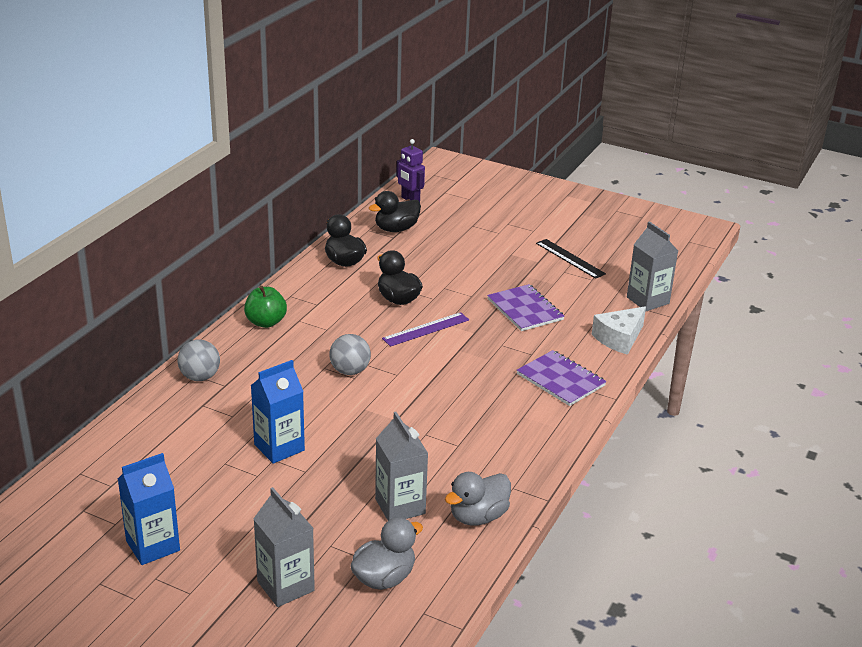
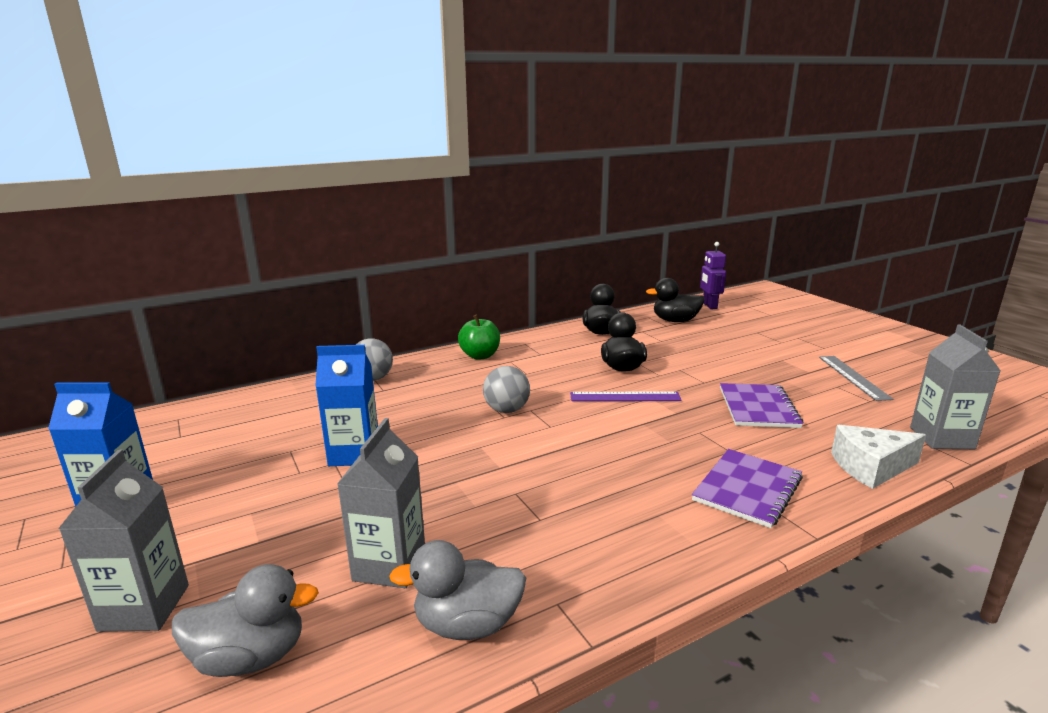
camera: 35 degrees right, 10 degrees down
purple notebook [517,350,607,406] -> purple notebook turned 45 degrees clockwise [692,449,803,528]
black ruler [536,239,606,279] -> grey ruler [819,356,893,401]

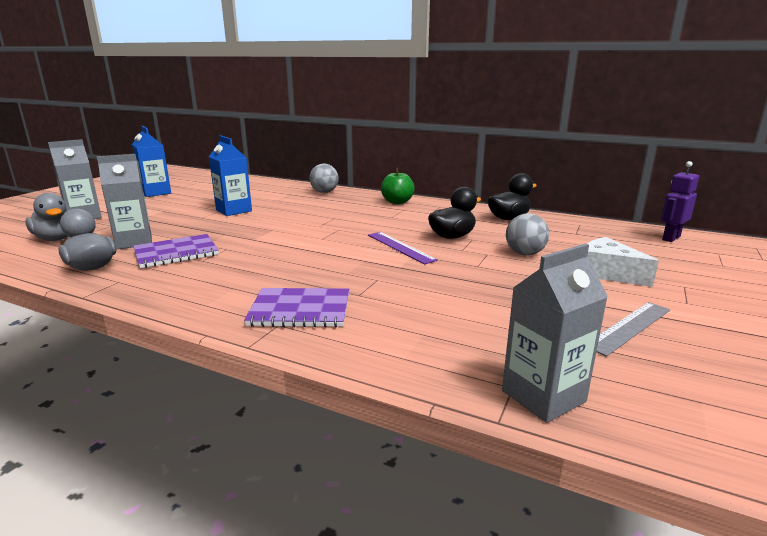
camera: 55 degrees right, 0 degrees up
grey ball [483,366,530,413] -> grey ball moved to [506,213,549,255]
black duck [646,278,705,322] -> none
purple notebook [720,383,803,428] -> purple notebook moved to [133,234,219,268]
white cheese [831,425,926,489] -> white cheese moved to [587,237,659,287]

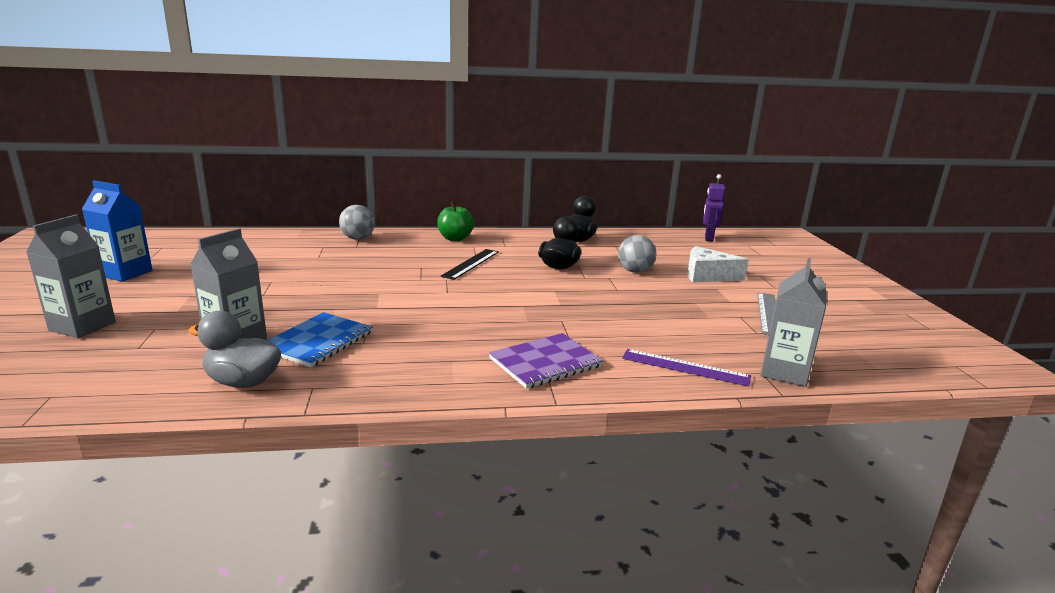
camera: 35 degrees left, 0 degrees up
grey duck [25,193,68,241] -> none
purple notebook [133,234,219,268] -> blue notebook [268,312,373,367]
blue carton [209,135,252,216] -> none
purple ruler [368,232,438,264] -> purple ruler moved to [622,349,751,386]
none -> black ruler [441,249,499,280]

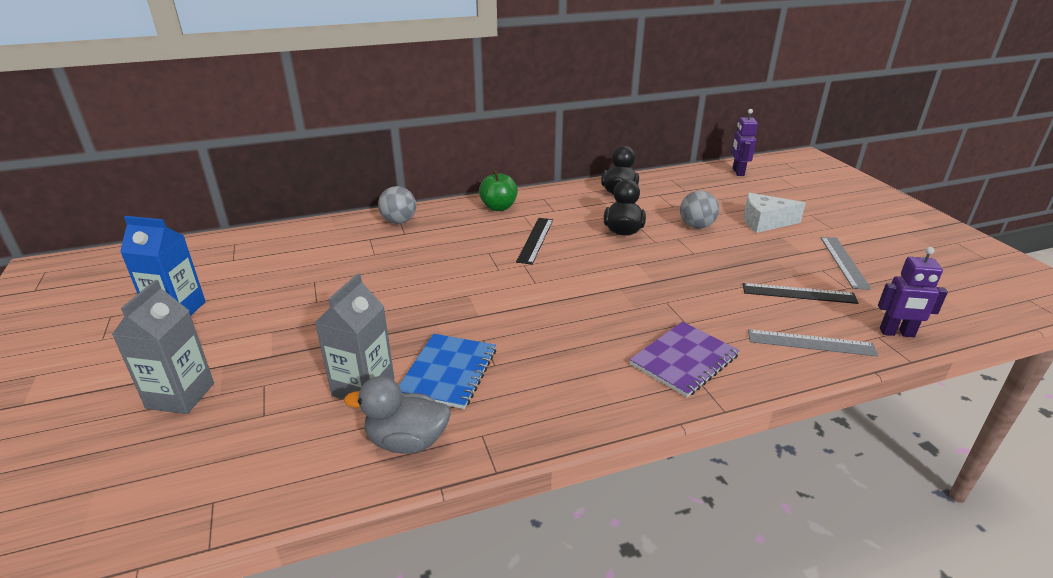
camera: 10 degrees left, 10 degrees up
purple ruler [622,349,751,386] -> grey ruler [748,329,878,357]
grey carton [760,258,827,387] -> purple robot [878,247,948,337]
none -> black ruler [742,283,858,304]

